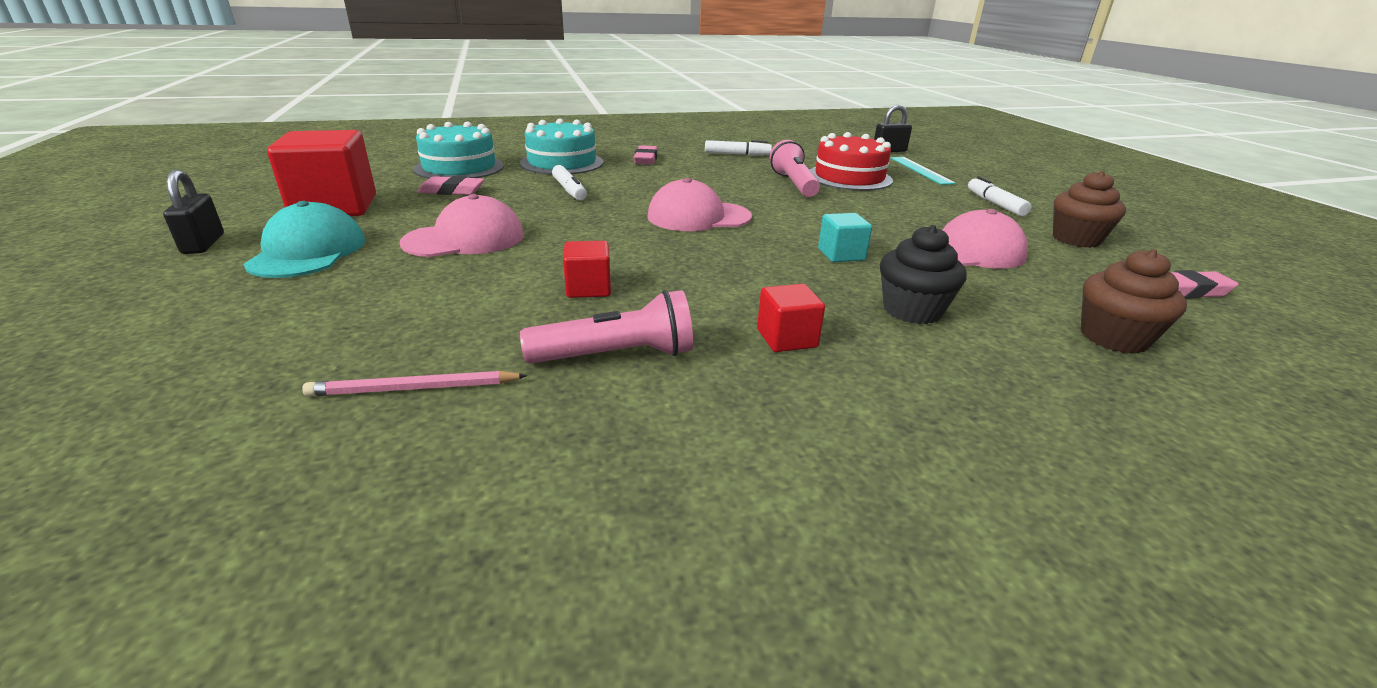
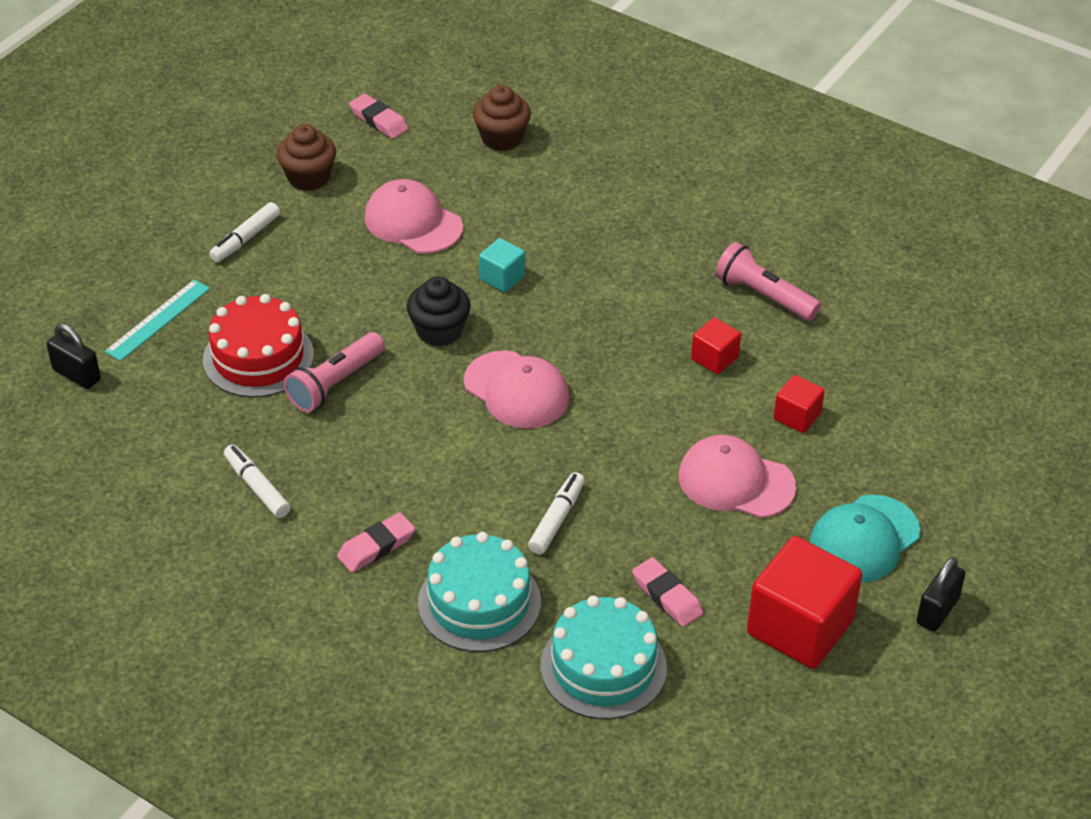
camera: 130 degrees left, 15 degrees up
pink pencil [302,371,528,396] -> none
red cube [757,284,825,352] -> red cube moved to [774,375,825,433]
black cupcake [880,225,967,324] -> black cupcake moved to [407,276,471,347]

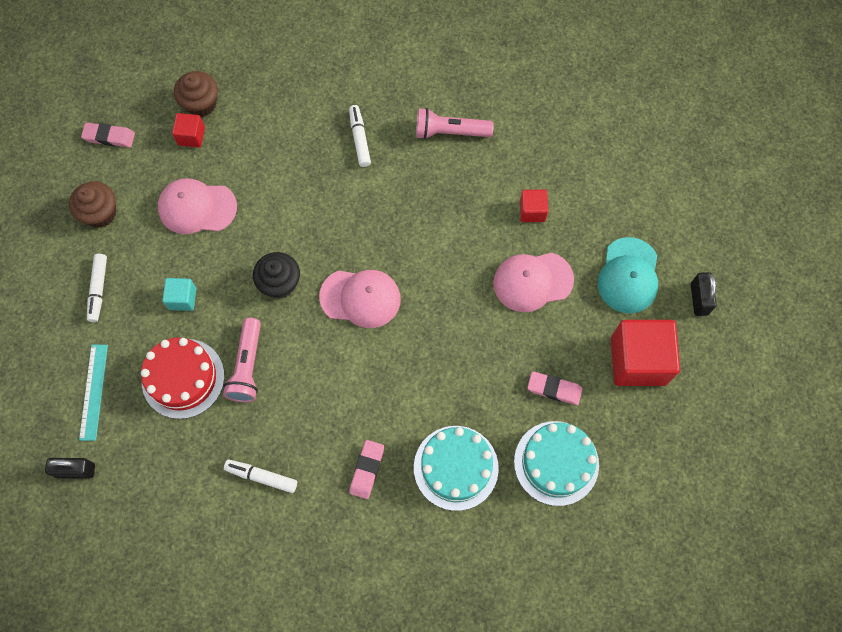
camera: 35 degrees left, 25 degrees up
turquoise cube [479,238,525,292] -> turquoise cube moved to [162,278,196,311]
white marker [528,472,585,554] -> white marker moved to [349,105,371,167]
red cube [691,317,741,374] -> red cube moved to [172,113,205,148]

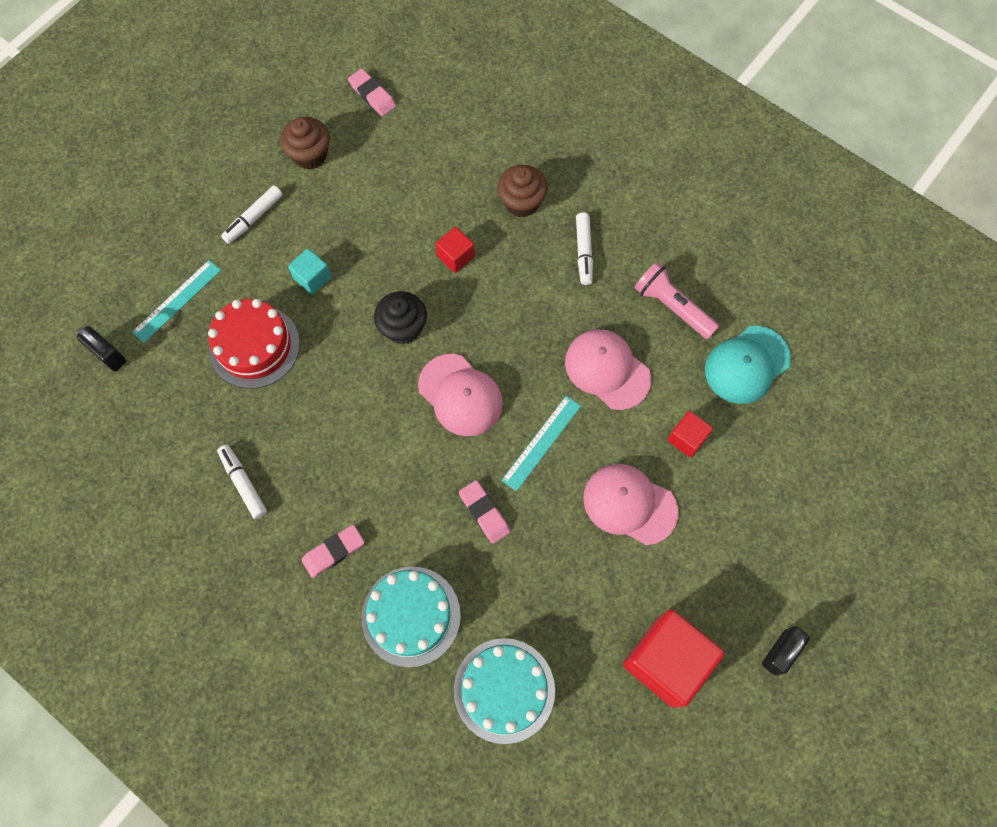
camera: 40 degrees right, 0 degrees up
pink cap [158,178,237,234] -> pink cap moved to [565,329,652,410]
red cube [172,113,205,148] -> red cube moved to [436,227,475,273]
brown cupcake [174,71,218,117] -> brown cupcake moved to [497,165,548,217]
pink flashlight [223,318,261,402] -> none
white marker [349,105,371,167] -> white marker turned 150 degrees clockwise [576,212,593,285]
pink eraser [527,371,582,405] -> pink eraser moved to [459,480,510,544]
turquoise cap [598,237,658,313] -> turquoise cap moved to [705,326,791,404]
none -> turquoise ruler [501,396,581,491]

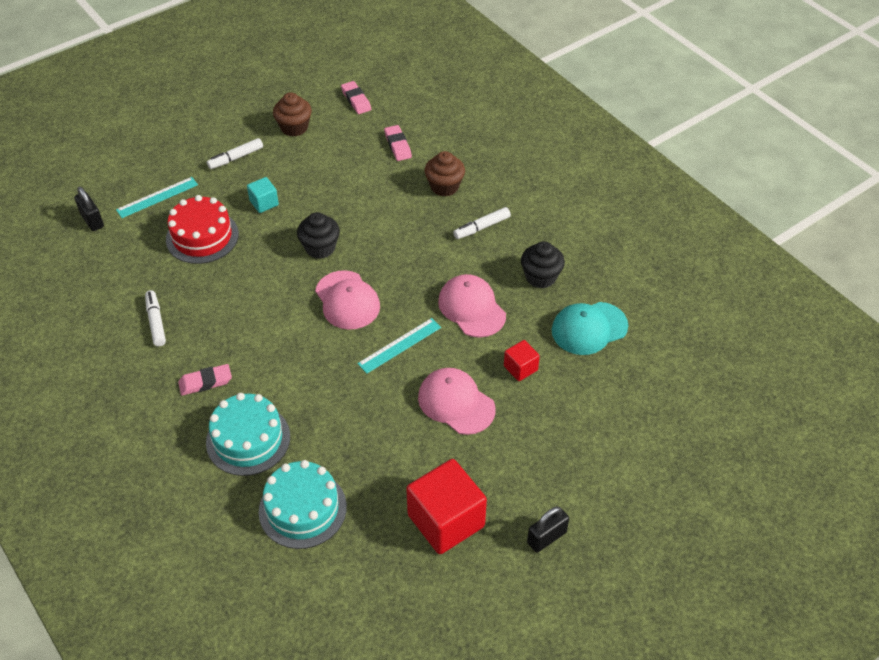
camera: 15 degrees right, 20 degrees down
red cube [436,227,475,273] -> none
pink eraser [459,480,510,544] -> pink eraser moved to [384,125,412,161]
white marker [576,212,593,285] -> white marker turned 45 degrees clockwise [453,207,511,239]
pink flashlight [634,262,719,339] -> black cupcake [521,241,565,288]

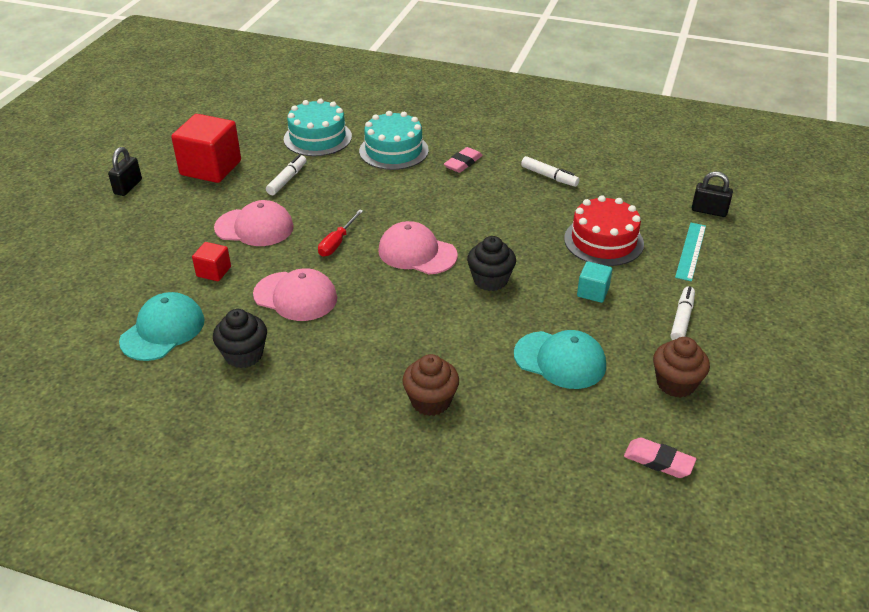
camera: 145 degrees right, 10 degrees down
turquoise ruler [358,318,441,373] -> red screwdriver [318,209,363,257]
pink eraser [384,125,412,161] -> none
white marker [453,207,511,239] -> white marker moved to [266,155,306,195]
none -> turquoise cap [514,330,606,389]

